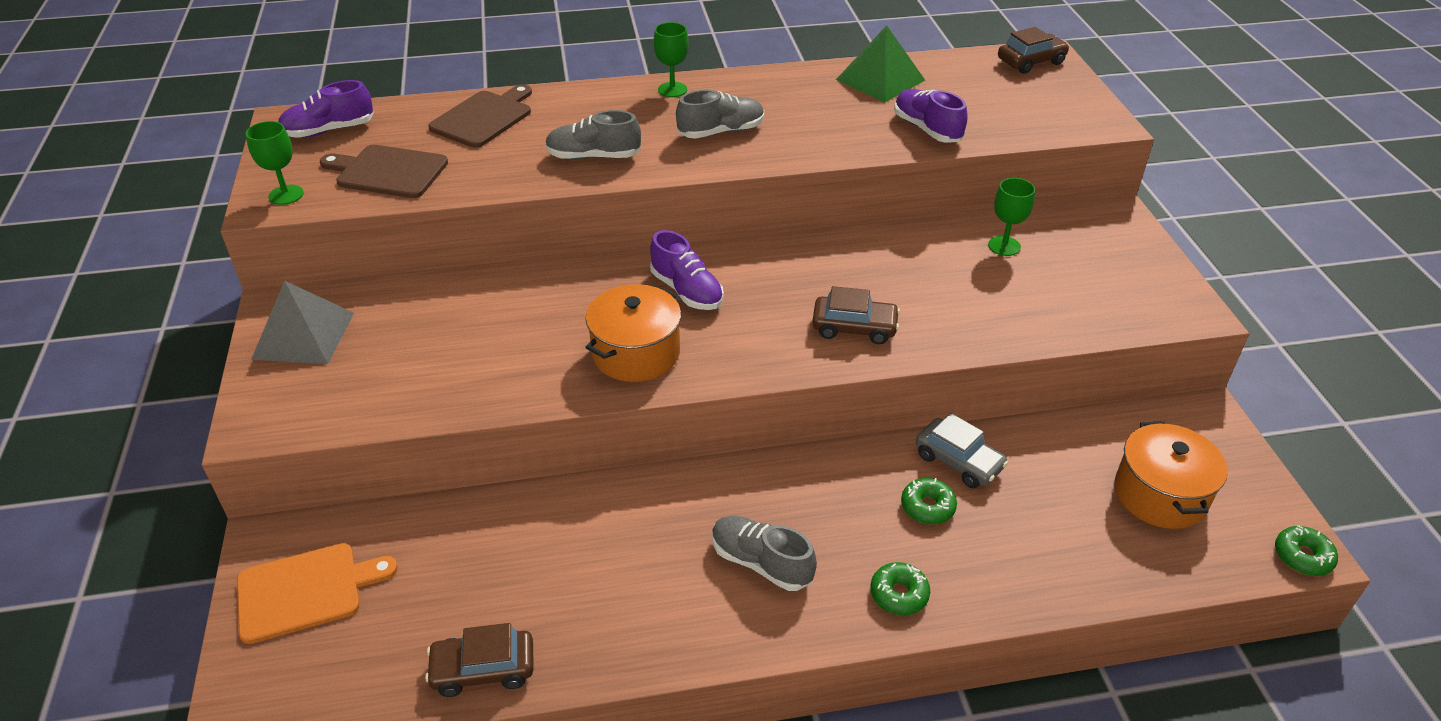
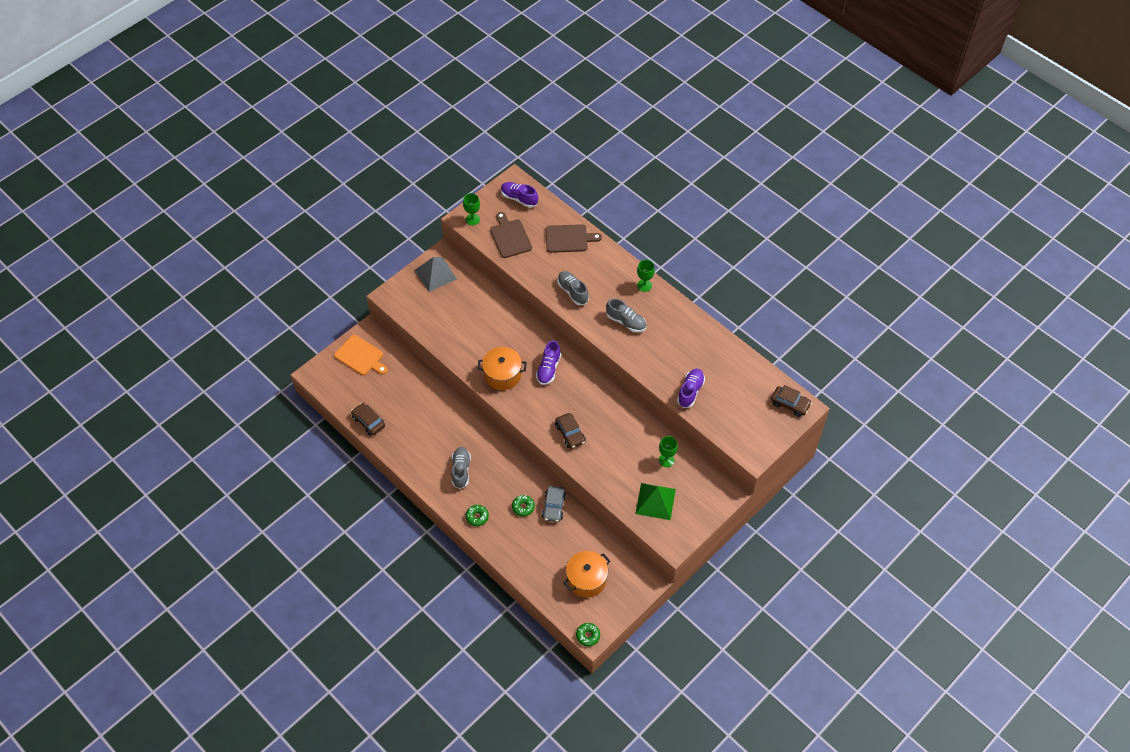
camera: 55 degrees right, 15 degrees up
green pyramid [836,25,925,102] -> green pyramid moved to [635,483,676,520]

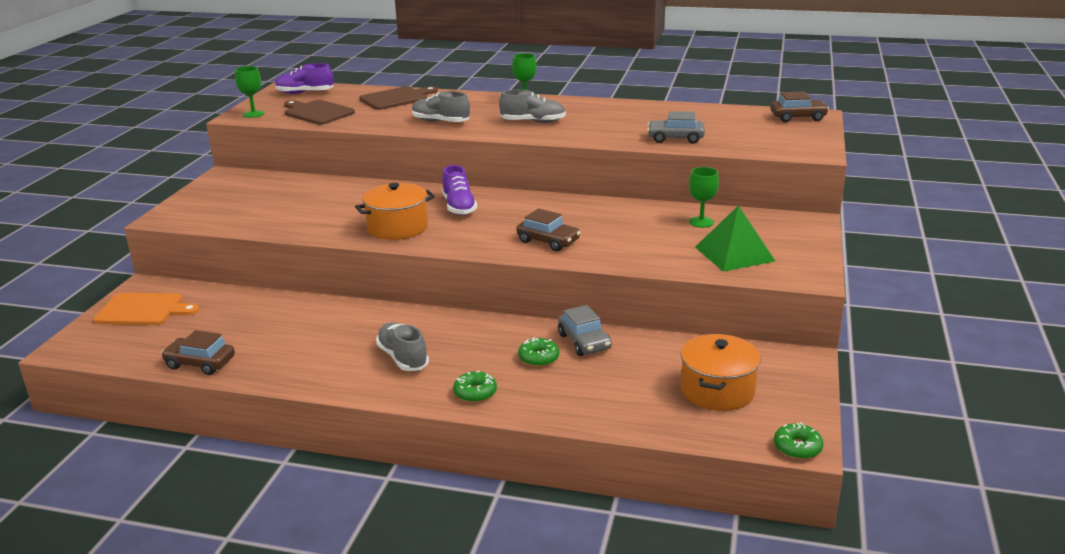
camera: 30 degrees left, 30 degrees down
grey pyramid [415,257,457,292] -> none
purple shoe [677,369,705,408] -> grey car [647,111,705,144]

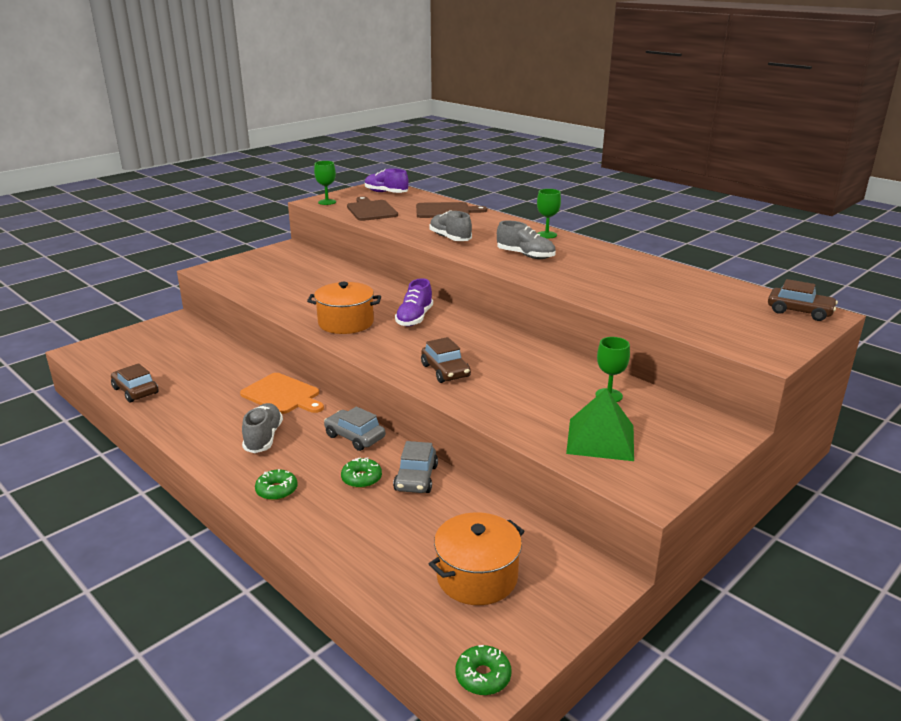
camera: 30 degrees right, 0 degrees up
orange cutting board [94,293,200,325] -> orange cutting board moved to [240,373,324,414]
grey car [647,111,705,144] -> grey car moved to [324,407,385,451]

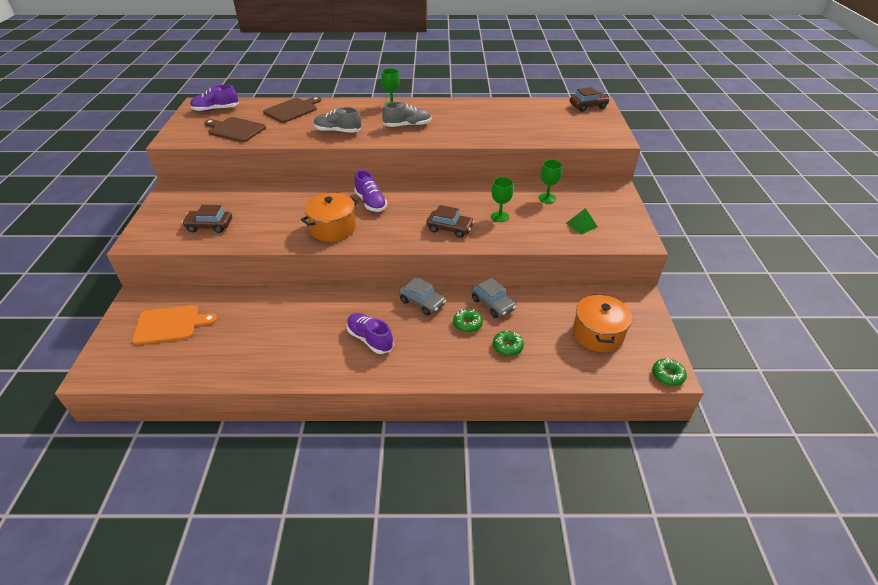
camera: 45 degrees left, 15 degrees up
brown car [111,363,159,403] -> brown car moved to [182,205,232,233]
orange cutting board [240,373,324,414] -> orange cutting board moved to [132,305,217,345]
grey shoe [242,403,283,453] -> purple shoe [346,313,394,354]
green donut [255,469,298,500] -> green donut moved to [493,331,524,356]
green goblet [314,161,336,205] -> green goblet moved to [491,177,514,222]
grey car [324,407,385,451] -> grey car turned 135 degrees counterclockwise [399,277,446,316]
green pyramid [566,388,634,461] -> green pyramid [566,208,598,235], size x0.56

